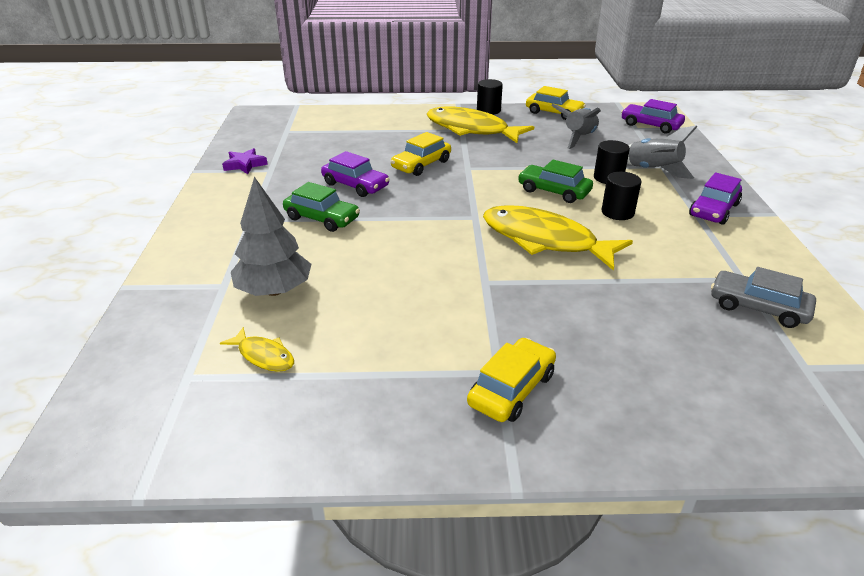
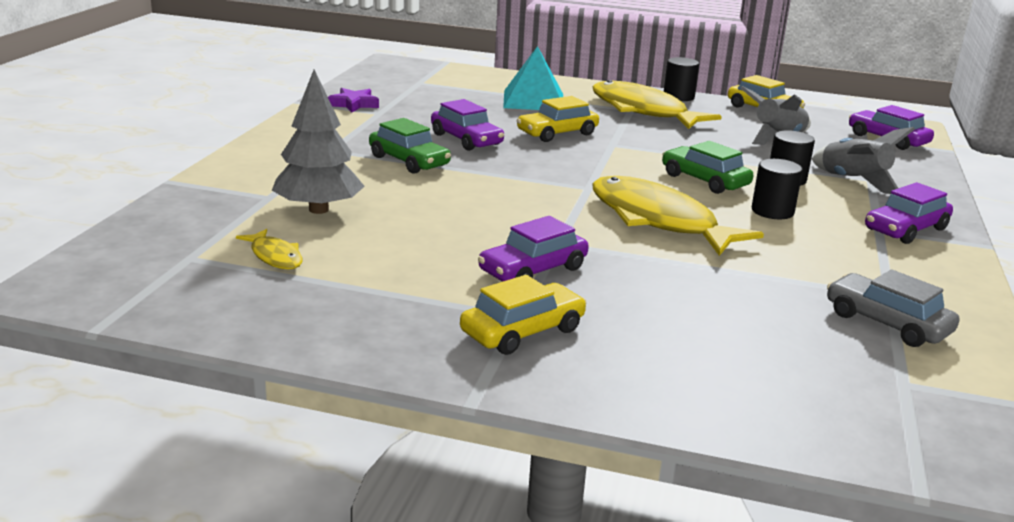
camera: 15 degrees right, 10 degrees down
none -> purple car [478,216,589,282]
none -> turquoise pyramid [503,46,563,110]

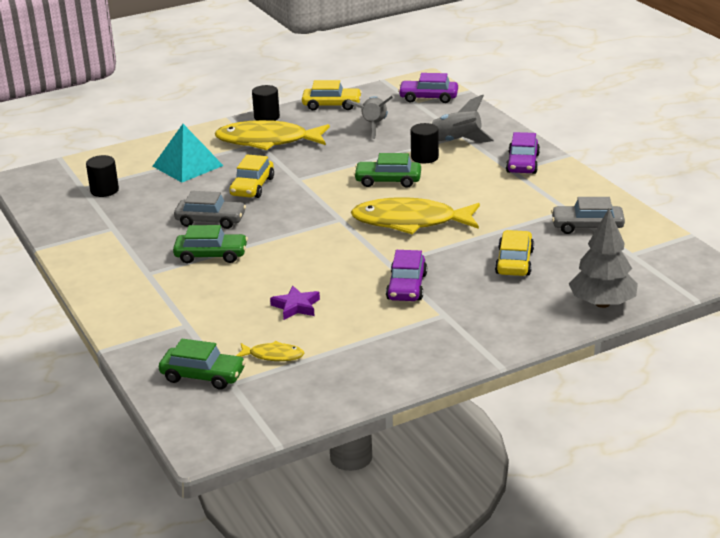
camera: 40 degrees left, 5 degrees up
grey tree [272,69,365,214] -> grey tree moved to [569,209,638,308]
purple star [328,88,379,113] -> purple star moved to [270,286,320,320]
purple car [431,99,504,151] -> grey car [174,191,246,229]
yellow car [460,275,587,355] -> yellow car moved to [495,230,534,276]
black cylinder [752,159,803,219] -> black cylinder moved to [86,155,119,197]
none -> green car [159,339,246,390]

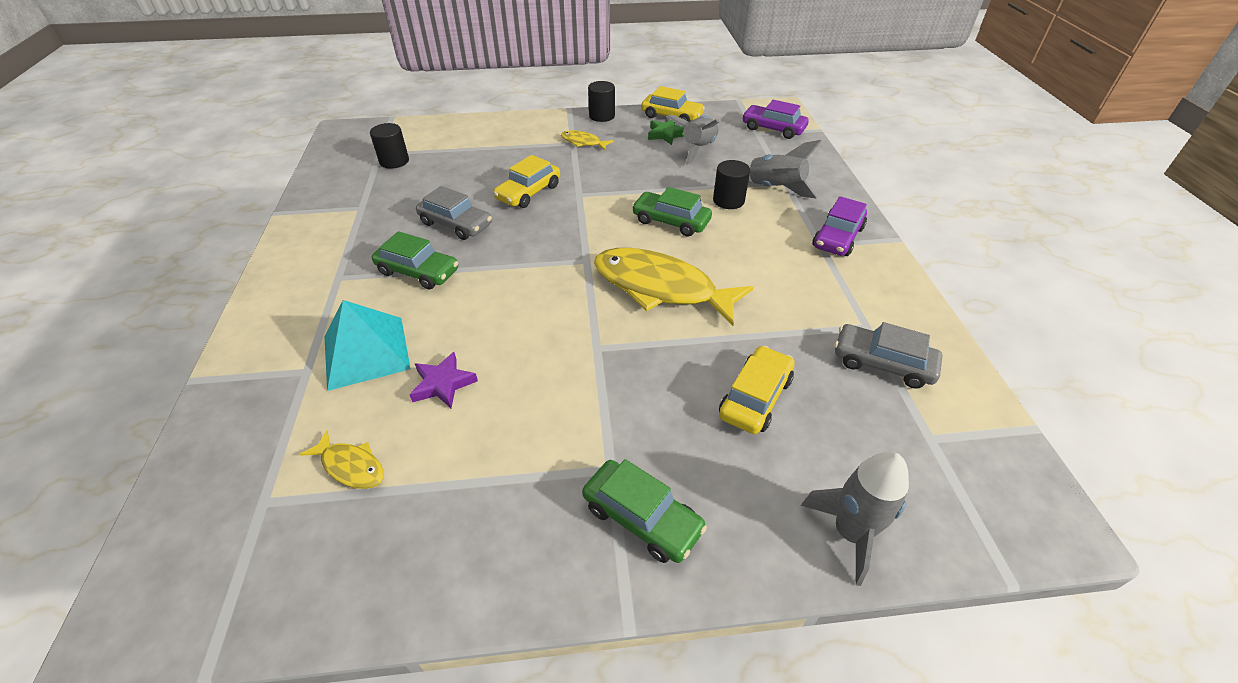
camera: 20 degrees right, 15 degrees up
turquoise pyramid [153,124,224,182] -> turquoise pyramid moved to [324,300,411,391]
green car [159,339,246,390] -> green car moved to [582,459,707,563]
yellow fish [215,120,330,150] -> yellow fish [561,130,614,150], size x0.46
purple car [386,250,427,301] -> none
grey tree [569,209,638,308] -> grey rocket [801,452,909,586]
none -> green star [648,120,684,145]

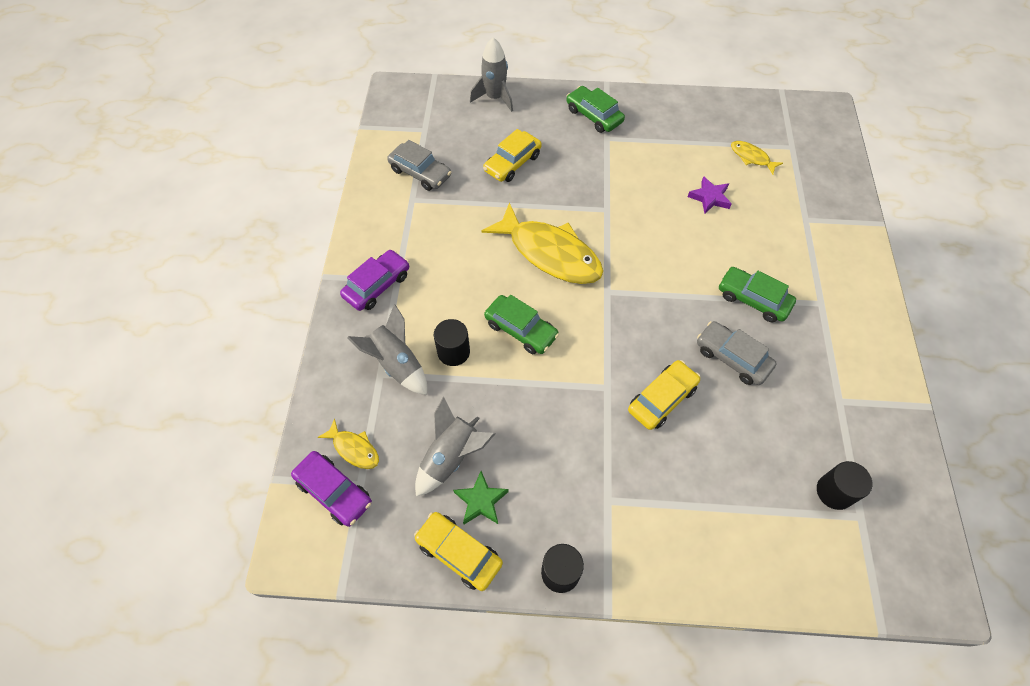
camera: 170 degrees left, 15 degrees up
turquoise pyramid [324,300,411,391] -> none
yellow fish [561,130,614,150] -> yellow fish moved to [318,419,379,469]

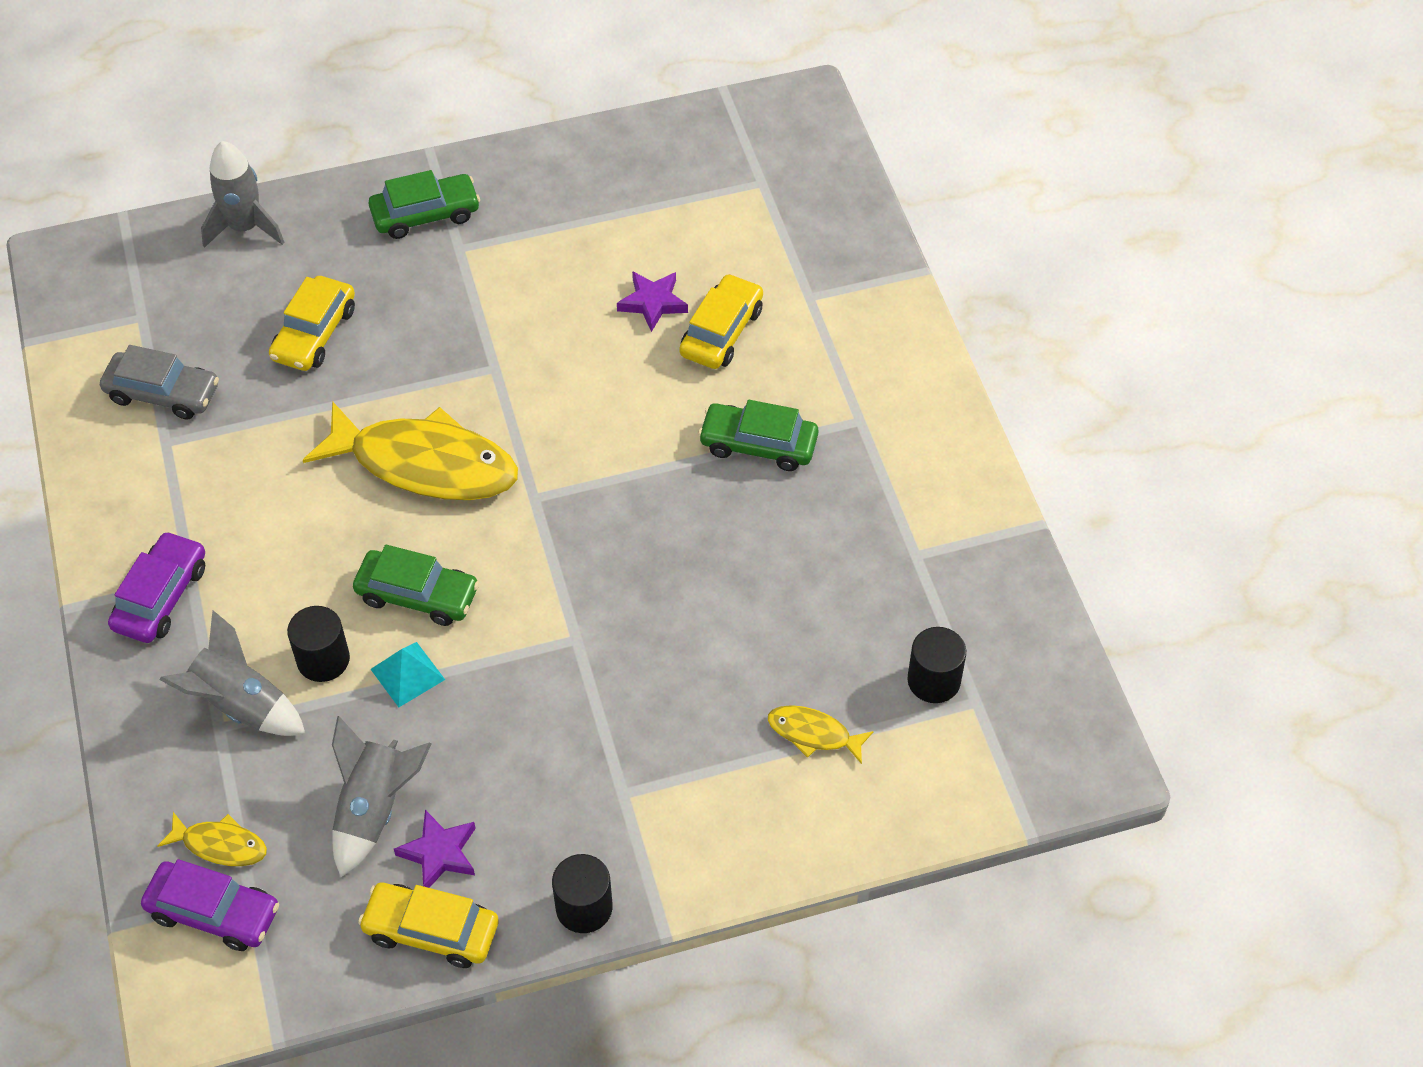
camera: 20 degrees left, 5 degrees down
green star [453,471,509,524] -> purple star [394,810,476,888]
green car [566,86,625,133] -> green car turned 135 degrees clockwise [369,170,480,239]
yellow car [628,360,700,430] -> yellow car moved to [679,274,763,369]
grey car [697,321,777,385] -> none
yellow fish [731,141,783,174] -> yellow fish moved to [768,705,874,764]
none -> turquoise pyramid [371,642,445,707]

